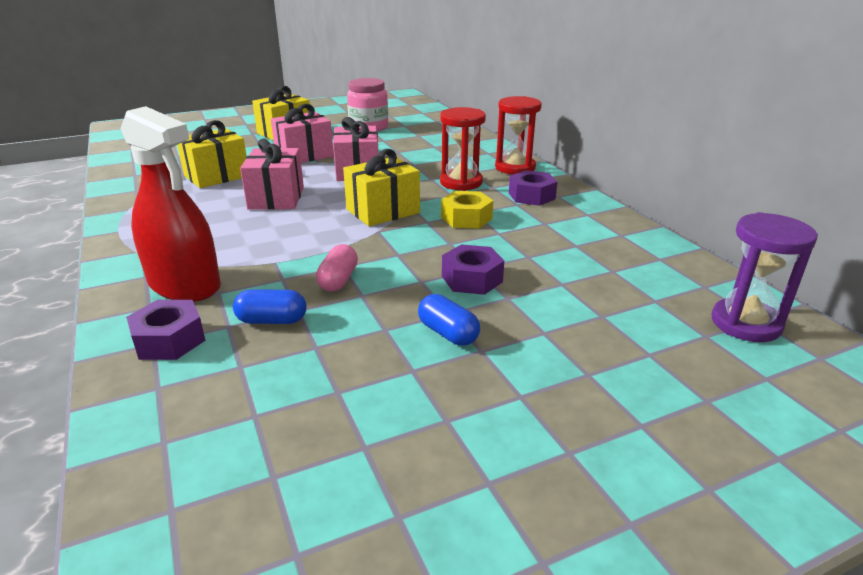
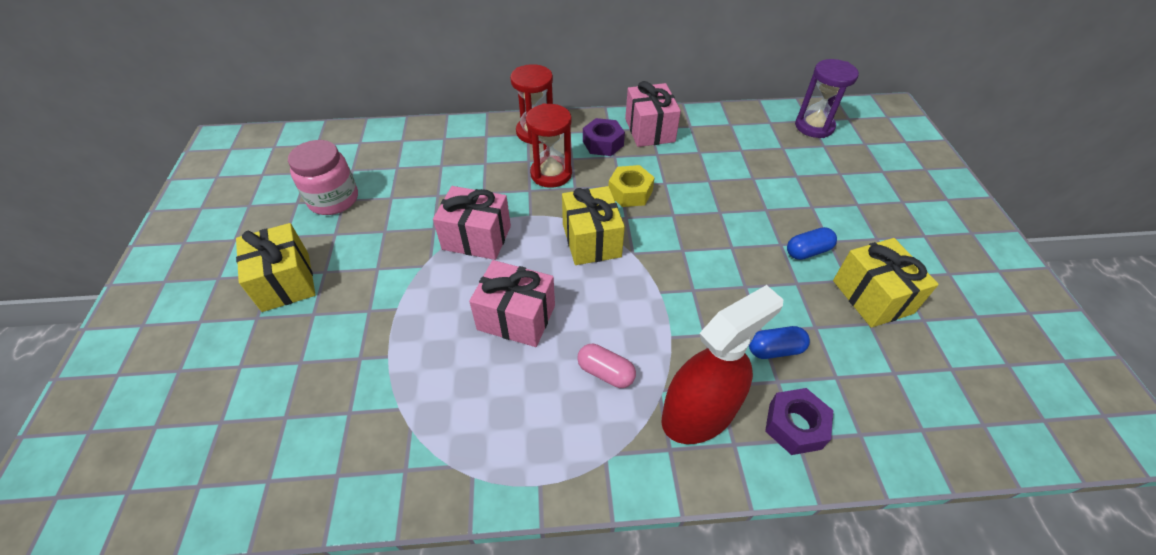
camera: 70 degrees left, 20 degrees up
yellow gift [177,120,247,188] -> yellow gift moved to [833,238,939,328]
blue capsule [233,289,307,324] -> blue capsule turned 60 degrees clockwise [749,326,810,359]
pink gift [271,104,334,163] -> pink gift moved to [625,81,681,147]
pink capsule [316,244,358,291] -> pink capsule moved to [577,344,636,388]
purple nut [442,244,504,295] -> none

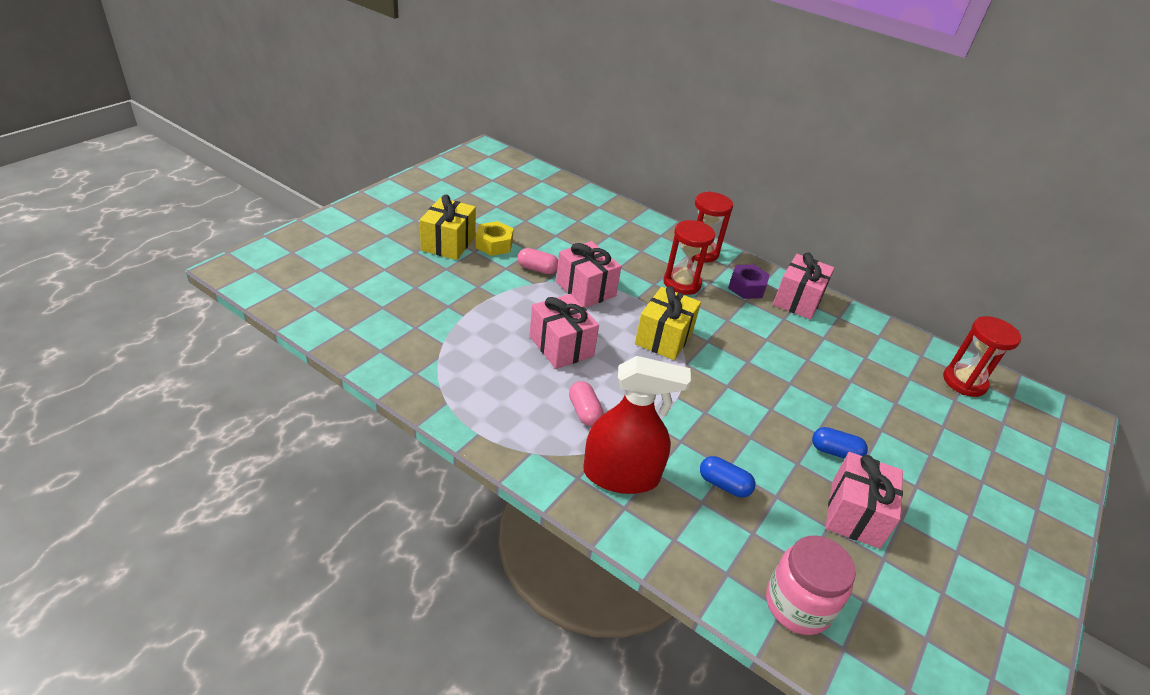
camera: 35 degrees right, 10 degrees down
pink jar [288,140,358,215] -> pink jar moved to [766,536,856,635]
yellow nut [609,165,655,207] -> yellow nut moved to [476,221,514,256]
purple nut [765,388,833,455] -> none
purple hourglass [795,59,859,138] -> red hourglass [943,316,1021,397]
yellow gift [833,238,939,328] -> pink gift [825,452,903,549]
none -> pink capsule [517,248,558,274]

